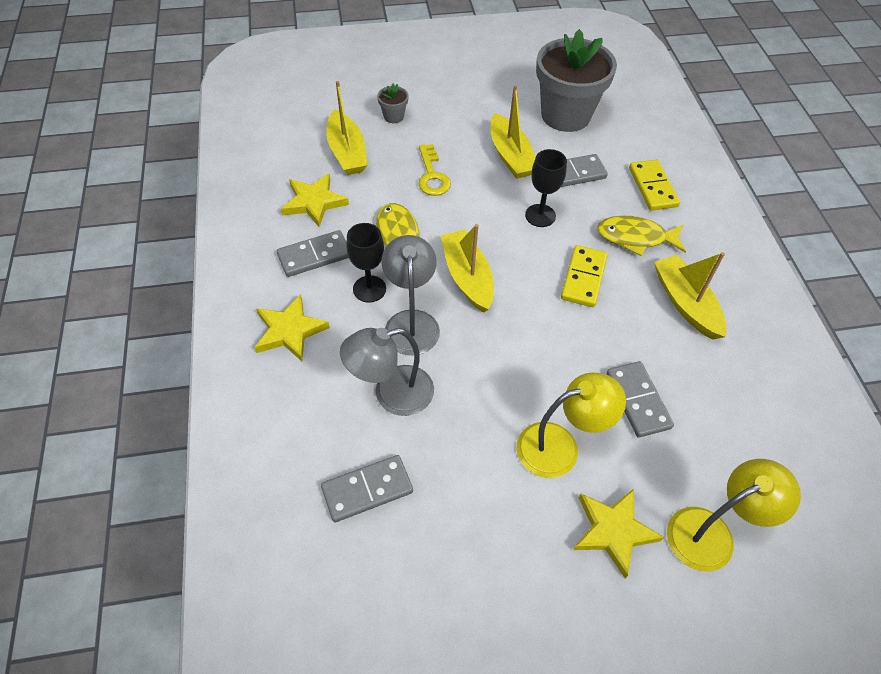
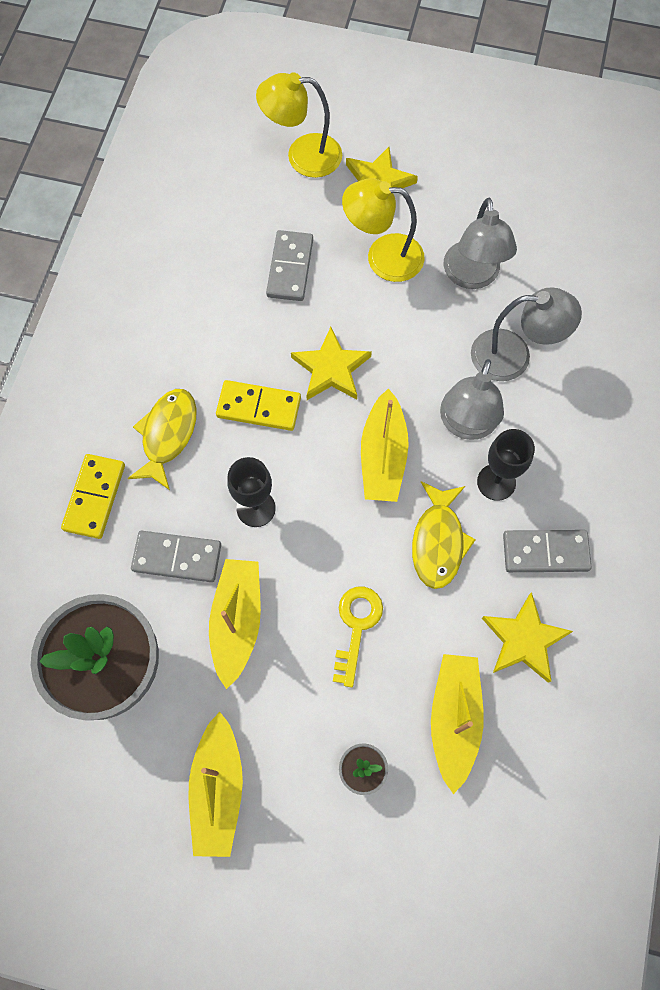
camera: 155 degrees left, 15 degrees up
yellow star [254,294,330,361] -> yellow star moved to [291,327,372,400]
grey domino [321,455,413,522] -> none
yellow domino [561,245,608,307] -> yellow domino turned 60 degrees clockwise [216,380,301,431]
yellow fish [597,216,686,256] -> yellow fish turned 105 degrees counterclockwise [128,389,197,490]
yellow boat [654,252,727,340] -> yellow boat moved to [188,712,243,857]
none -> grey lamp [444,198,517,289]

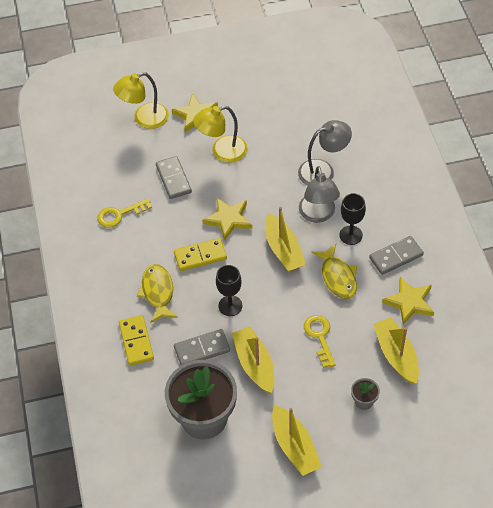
camera: 25 degrees left, 15 degrees down
grey lamp [444,198,517,289] -> none
none -> yellow key [97,198,152,228]

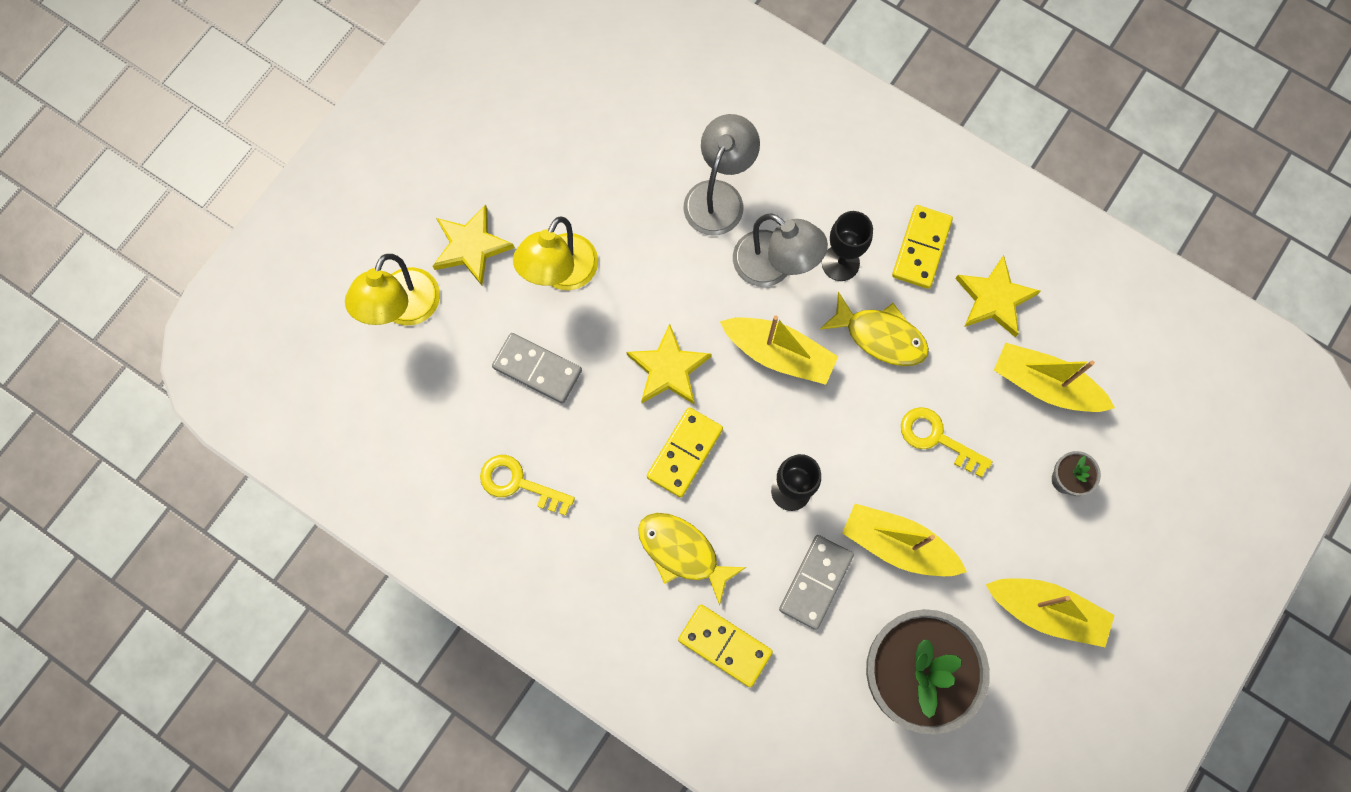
camera: 45 degrees left, 20 degrees up
yellow key [97,198,152,228] -> yellow key turned 90 degrees clockwise [480,455,575,516]
grey domino [369,236,424,275] -> yellow domino [892,205,953,289]

